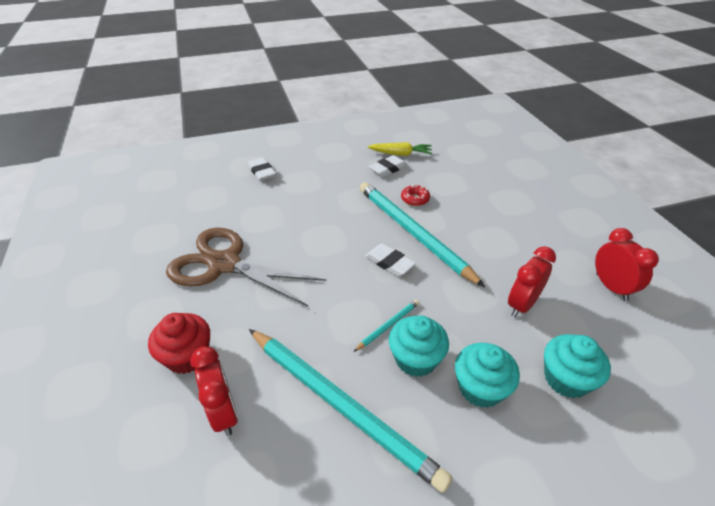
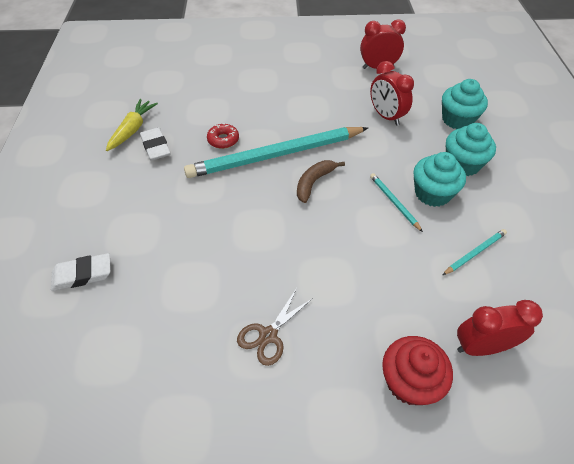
camera: 75 degrees left, 10 degrees up
brown scissors [166,228,327,306] -> brown scissors [237,288,313,366], size x0.44
turquoise pencil [249,329,452,493] -> turquoise pencil [443,229,507,275], size x0.40
white eraser [365,243,416,276] -> brown banana [297,160,345,203]

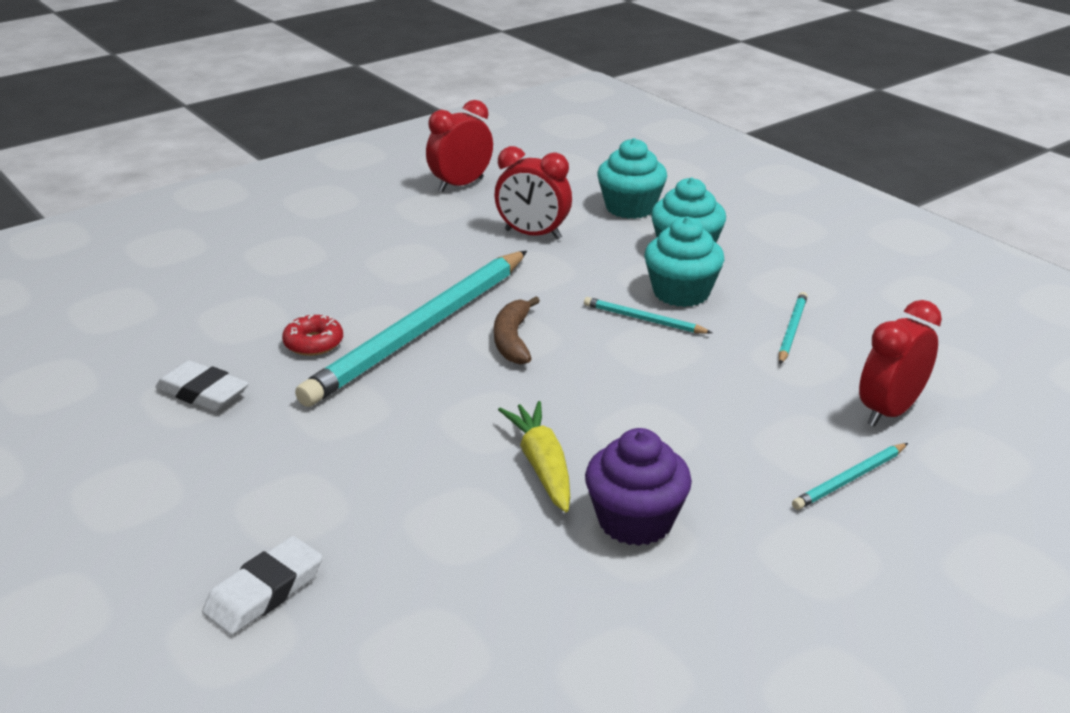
camera: 35 degrees left, 20 degrees down
yellow carrot [106,99,158,151] -> yellow carrot moved to [498,401,570,512]
brown scissors [237,288,313,366] -> purple cupcake [585,428,692,546]
red cupcake [382,336,453,405] -> turquoise pencil [792,443,908,510]

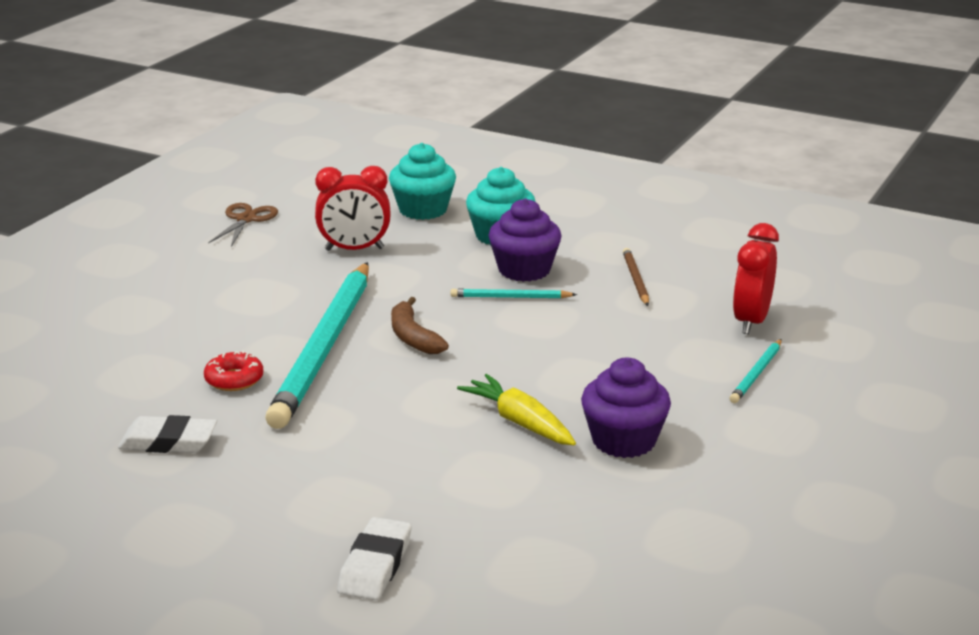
camera: 25 degrees left, 5 degrees down
red clock [426,100,493,192] -> brown scissors [208,203,278,247]
turquoise cupcake [645,216,724,307] -> purple cupcake [488,198,562,282]
turquoise pencil [779,292,808,364] -> brown pencil [623,248,649,306]

